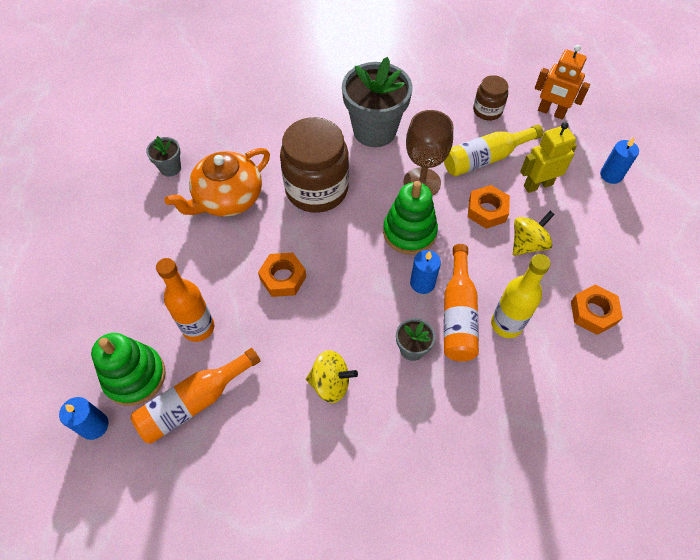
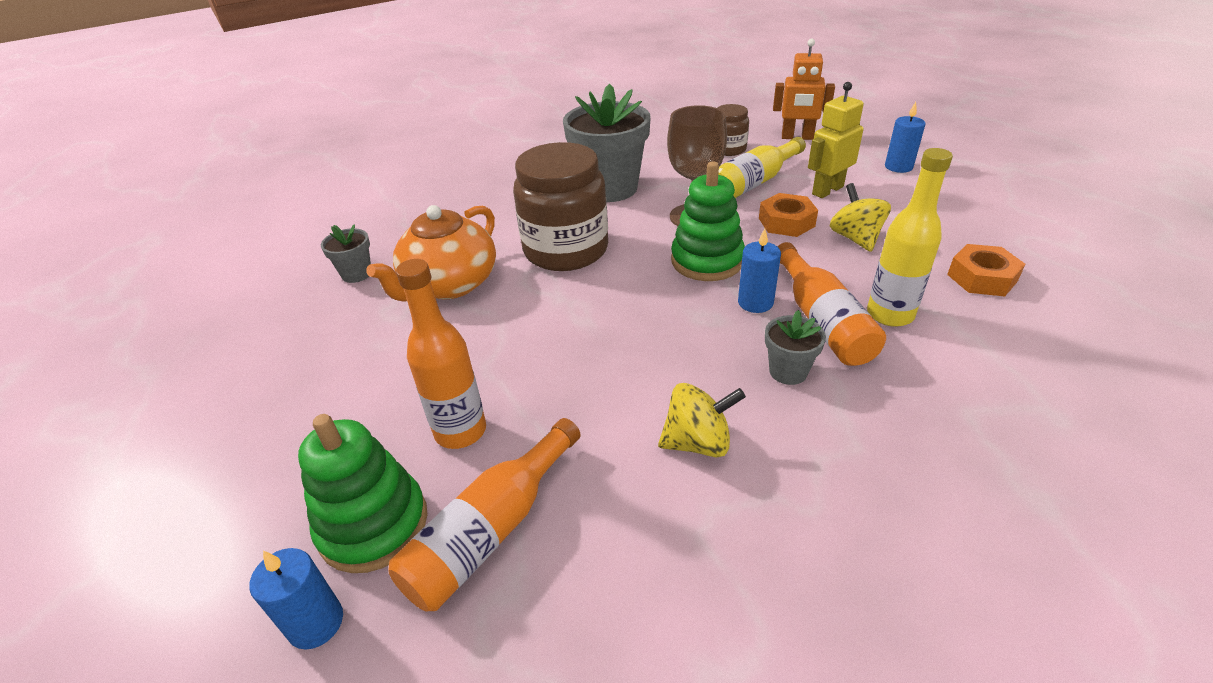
camera: 15 degrees left, 20 degrees down
orange nut [258,253,306,297] -> none
yellow spinning top [513,211,555,256] -> yellow spinning top turned 45 degrees counterclockwise [830,183,891,252]

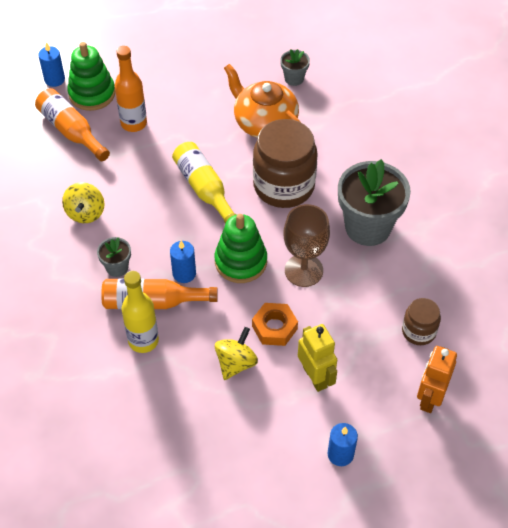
camera: 100 degrees right, 15 degrees up
yellow bottle [718,137,806,198] -> yellow bottle moved to [172,142,236,224]
yellow spinning top [830,183,891,252] -> yellow spinning top turned 60 degrees counterclockwise [215,327,258,380]
orange nut [947,244,1025,296] -> none

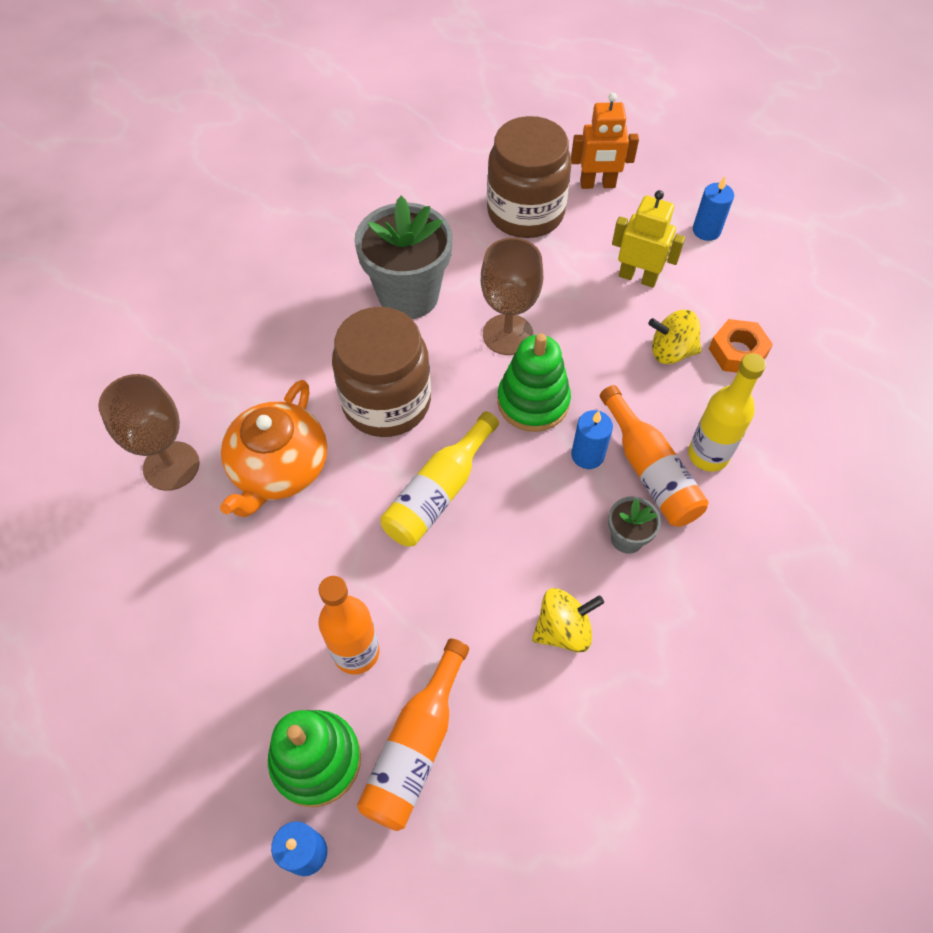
camera: 115 degrees left, 5 degrees up
orange nut [252,303,298,346] -> orange nut moved to [709,319,773,373]
grey flower pot [280,49,310,86] -> brown goblet [98,374,200,491]
yellow robot [298,324,337,392] -> yellow robot turned 75 degrees clockwise [612,190,685,288]
brown jar [402,298,441,345] -> brown jar [487,116,572,238], size x1.96

